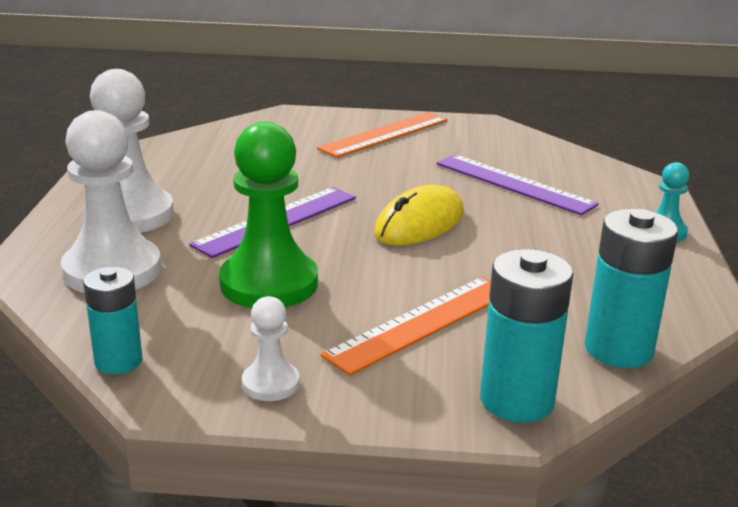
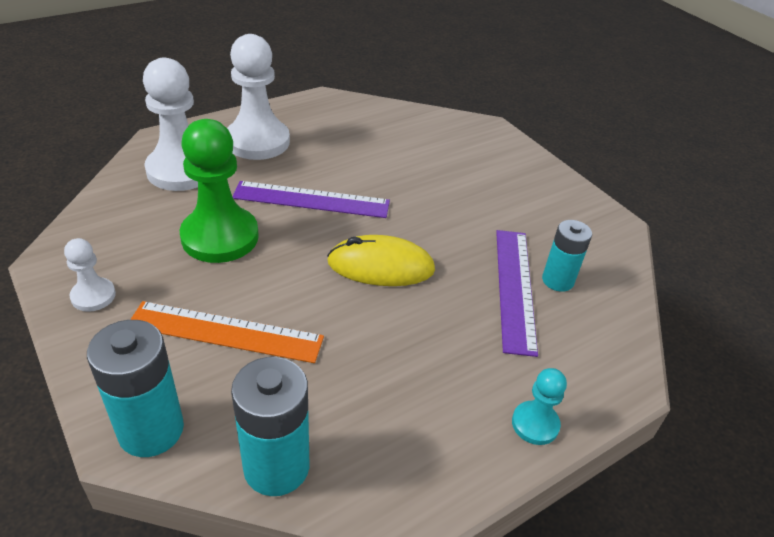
camera: 50 degrees right, 15 degrees up
turquoise battery [83,266,142,374] -> turquoise battery moved to [542,220,592,292]
orange ruler [317,112,448,158] -> none

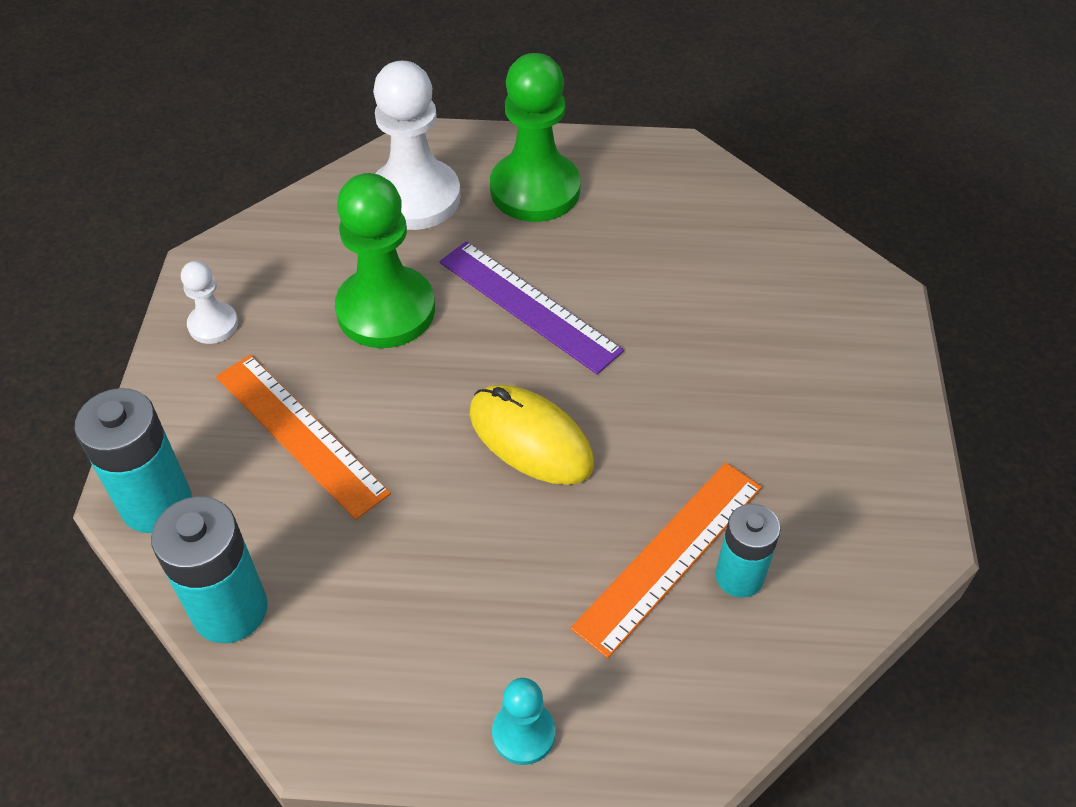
camera: 40 degrees right, 10 degrees up
white pawn [227,34,290,160] -> green pawn [490,53,581,222]
purple ruler [496,230,538,357] -> orange ruler [571,462,762,658]

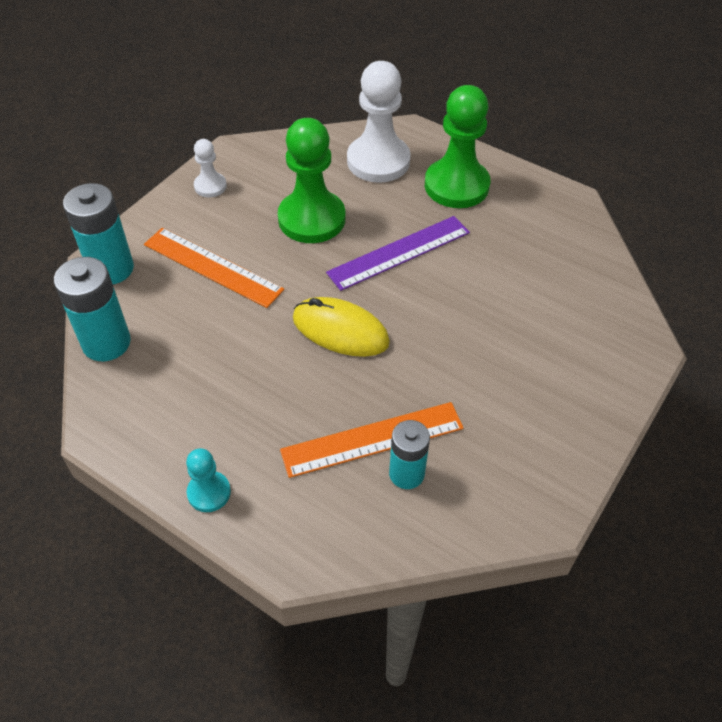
camera: 30 degrees right, 0 degrees up
orange ruler [216,355,391,520] -> orange ruler turned 45 degrees counterclockwise [144,228,284,308]
purple ruler [439,241,624,374] -> purple ruler turned 75 degrees clockwise [326,216,470,291]
yellow mouse [469,385,594,485] -> yellow mouse turned 45 degrees counterclockwise [293,297,390,357]

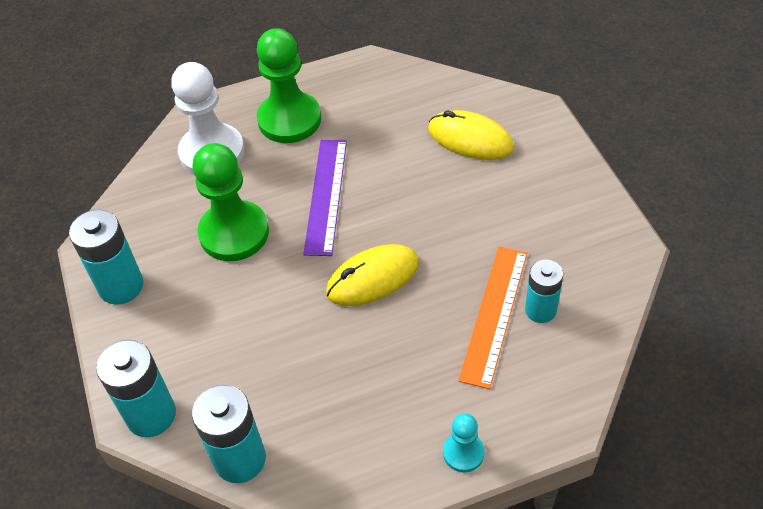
camera: 50 degrees left, 0 degrees up
orange ruler [144,228,284,308] -> none
white pawn [194,139,227,197] -> turquoise battery [69,210,143,305]
none -> yellow mouse [428,110,514,160]

